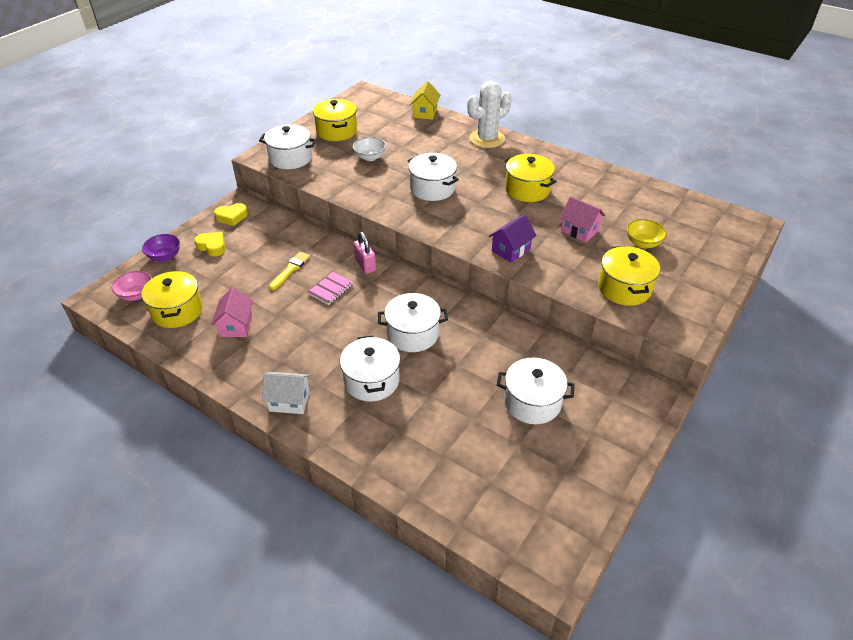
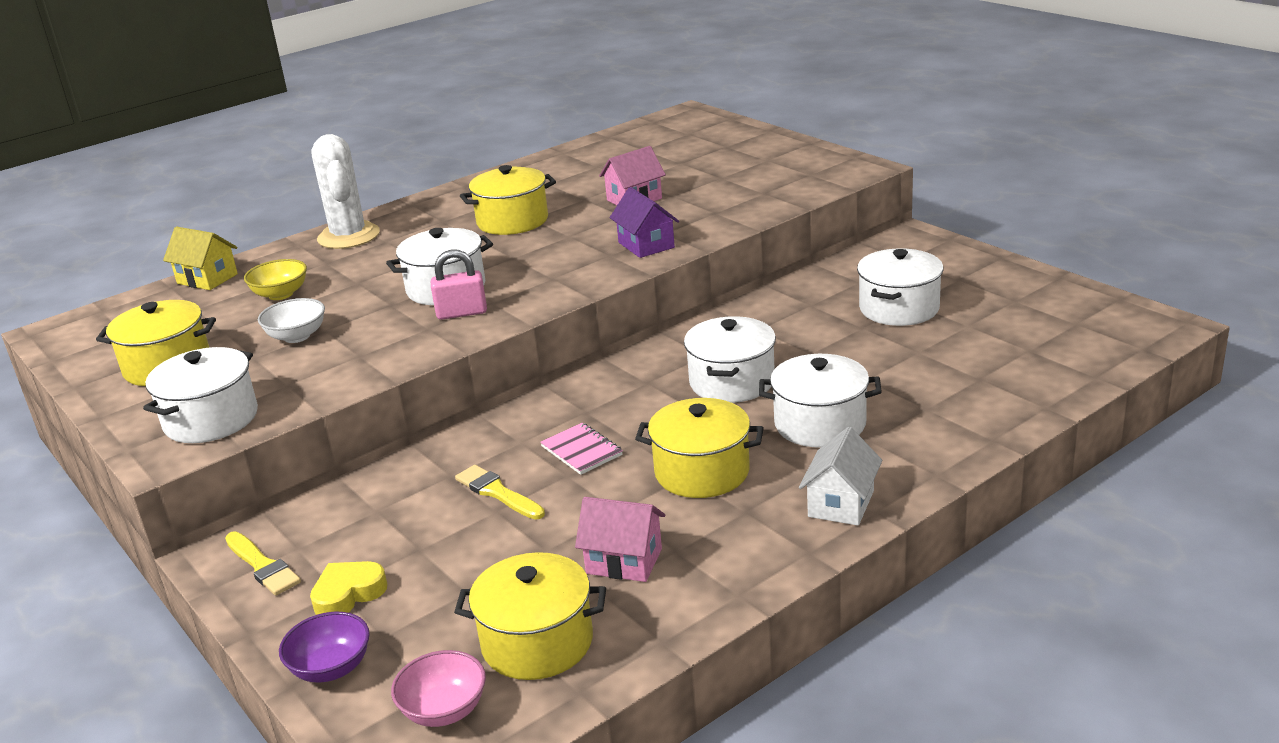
camera: 70 degrees left, 15 degrees down
yellow heart [214,203,248,226] -> yellow brush [225,531,301,596]
pink padlock [354,232,376,274] -> pink padlock moved to [431,249,487,320]
yellow pot [598,246,660,306] -> yellow pot moved to [635,398,764,498]
yellow bowl [626,219,667,248] -> yellow bowl moved to [244,259,307,300]

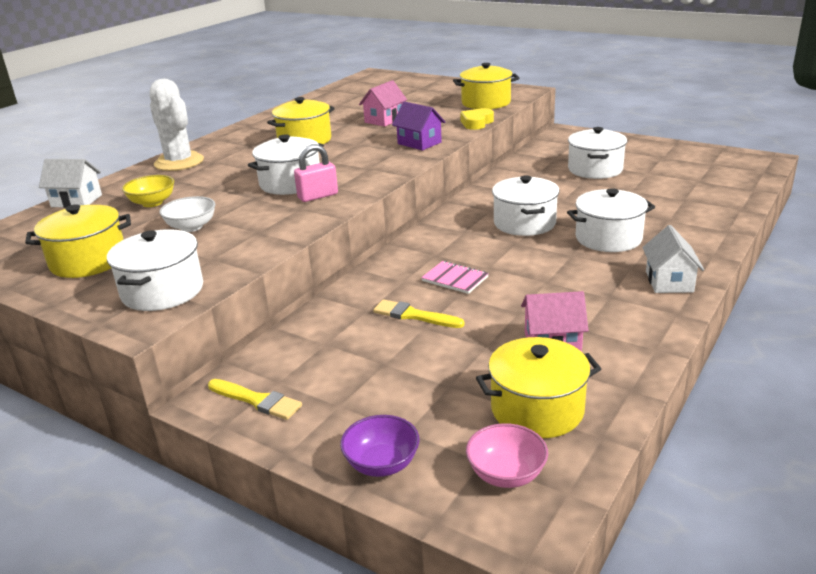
camera: 20 degrees left, 0 degrees up
yellow house [163,227,238,290] -> white house [39,159,102,208]
yellow heart [310,561,387,615] -> yellow heart moved to [460,108,494,130]
yellow pot [635,398,764,498] -> yellow pot moved to [453,63,519,109]

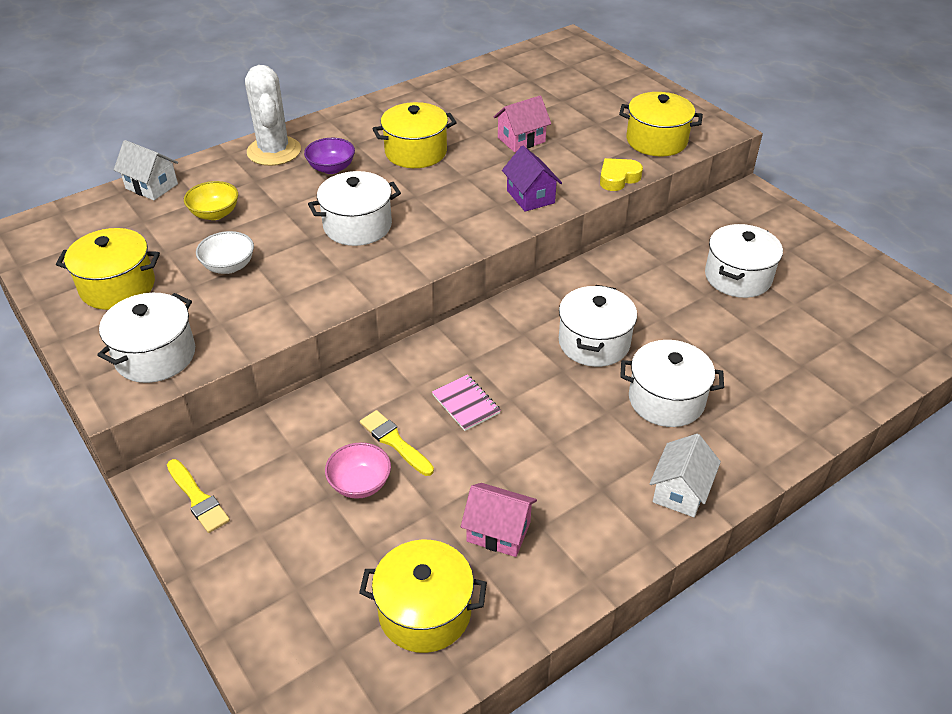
camera: 20 degrees right, 15 degrees up
pink padlock [294,144,338,202] -> none
purple bowl [340,415,420,477] -> purple bowl moved to [304,138,355,174]
pink bowl [466,423,548,488] -> pink bowl moved to [325,442,391,499]

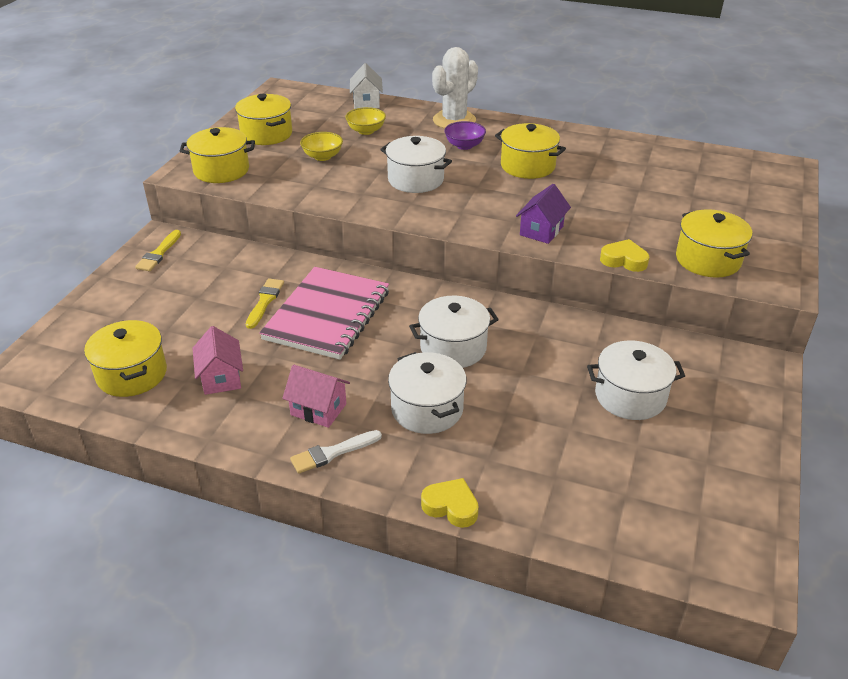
camera: 55 degrees right, 5 degrees down
white pot [97,293,195,383] -> yellow pot [180,127,255,183]
white bowl [196,231,254,274] -> yellow bowl [300,132,343,161]
pink bowl [325,442,391,499] -> none
pink notebook [432,374,501,431] -> pink notebook [259,267,389,360], size x2.39
pink house [494,96,551,152] -> pink house moved to [282,365,350,428]
white house [649,434,721,517] -> white brush [290,430,382,474]
none -> yellow heart [421,478,479,528]

